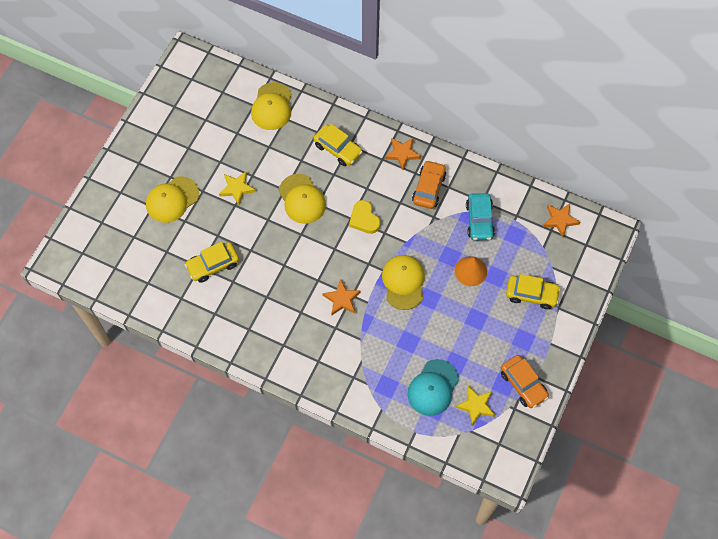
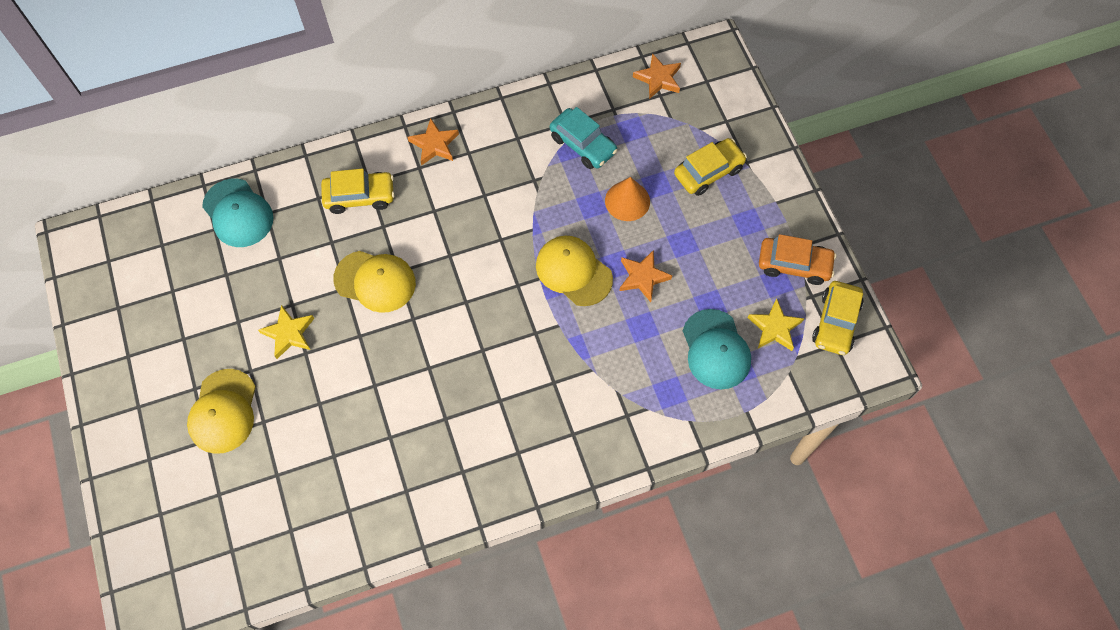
camera: 45 degrees left, 0 degrees up
yellow car [185,242,239,283] -> yellow car moved to [812,281,864,355]
yellow cap [251,82,292,130] -> turquoise cap [202,178,274,247]
orange star [323,279,360,315] -> orange star moved to [620,250,672,302]
yellow heart [349,200,380,234] -> none
orange car [412,160,446,209] -> none

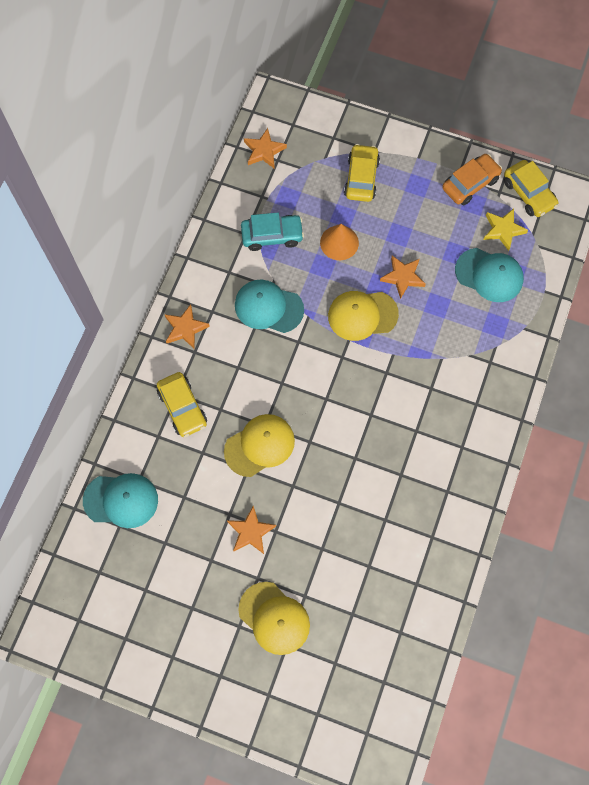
camera: 50 degrees left, 5 degrees up
yellow star [258,305,314,359] -> orange star [227,506,276,554]
yellow car [321,168,395,214] -> yellow car turned 120 degrees clockwise [157,372,207,437]
none -> turquoise cap [235,280,304,333]

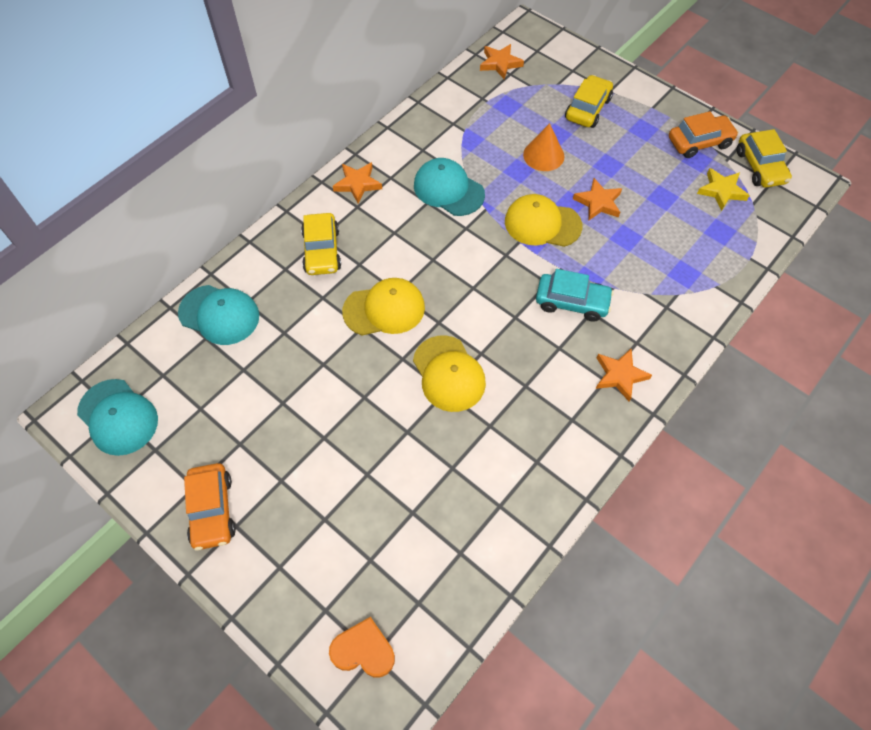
camera: 20 degrees right, 10 degrees down
orange star [227,506,276,554] -> orange star moved to [596,348,652,402]
yellow cap [238,582,310,655] -> yellow cap moved to [413,335,486,412]
turquoise car [241,213,304,251] -> turquoise car moved to [536,269,614,322]
turquoise cap [455,248,524,302] -> turquoise cap moved to [77,379,158,456]
none -> orange car [184,463,236,550]
none -> orange heart [329,617,395,677]

